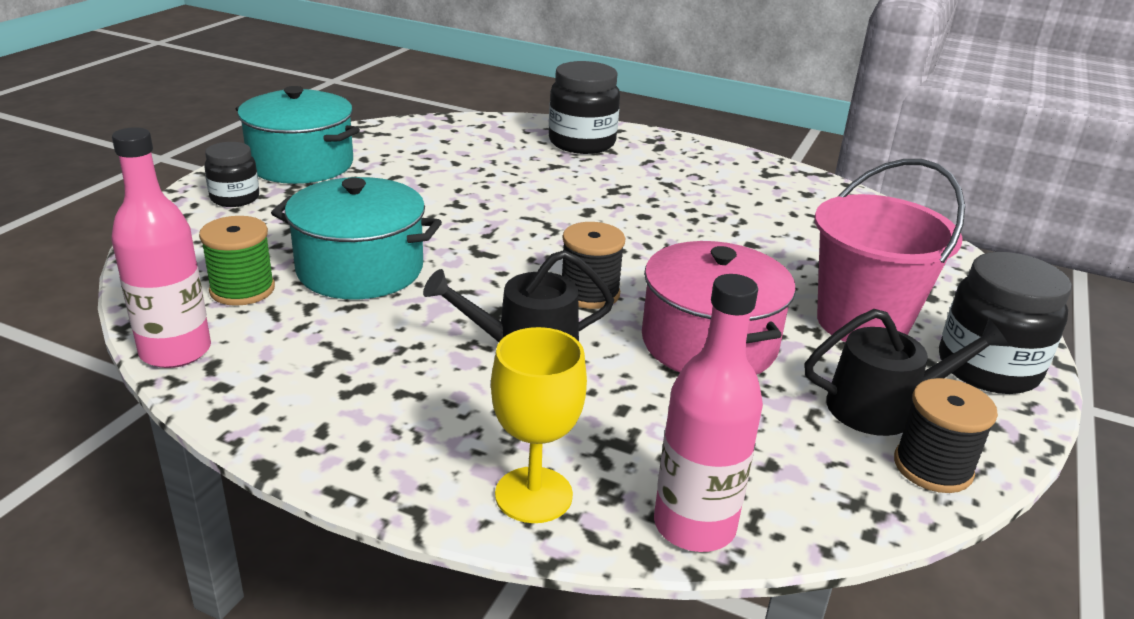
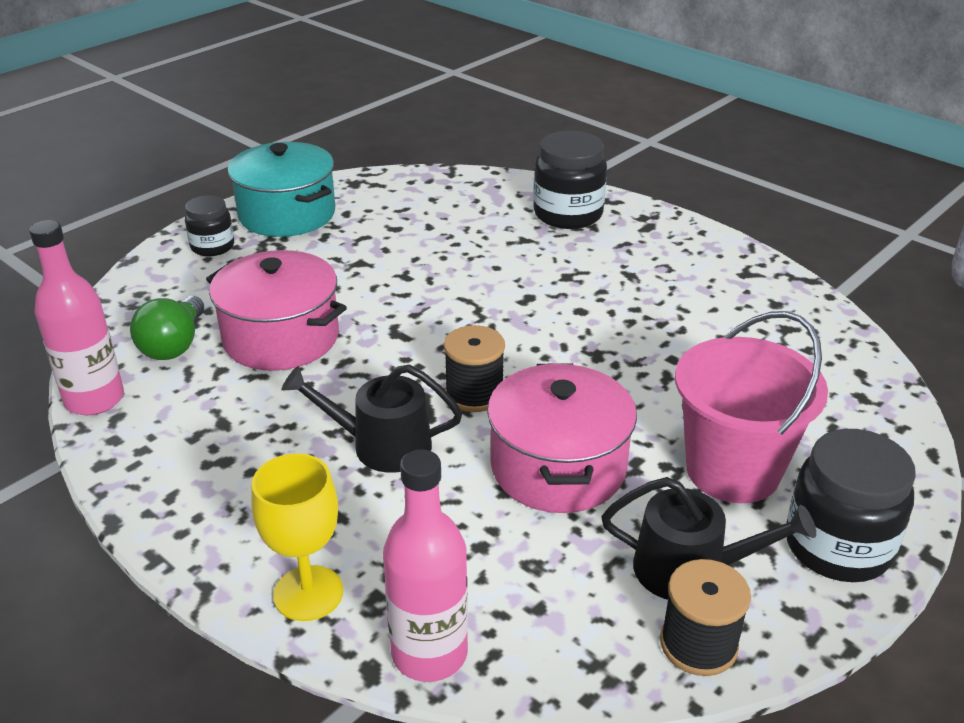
camera: 20 degrees right, 5 degrees up
green spool [199,216,275,306] -> green light bulb [130,296,204,360]
turquoise pot [271,177,442,299] -> pink pot [206,250,347,371]

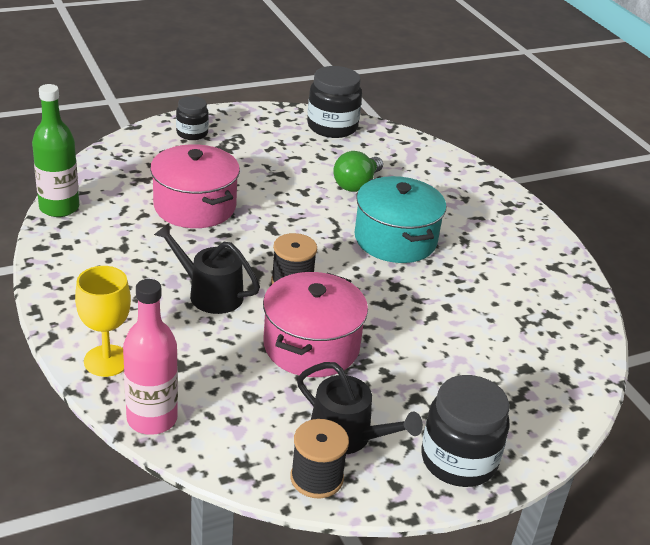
camera: 20 degrees right, 0 degrees up
pink bottle [29,220,124,415] -> green bottle [32,84,79,217]
green light bulb [130,296,204,360] -> green light bulb moved to [333,151,383,192]
turquoise pot [228,142,335,237] -> turquoise pot moved to [355,176,447,263]
black jar [533,131,607,229] -> black jar moved to [307,66,362,138]
pink bucket [675,311,828,503] -> none

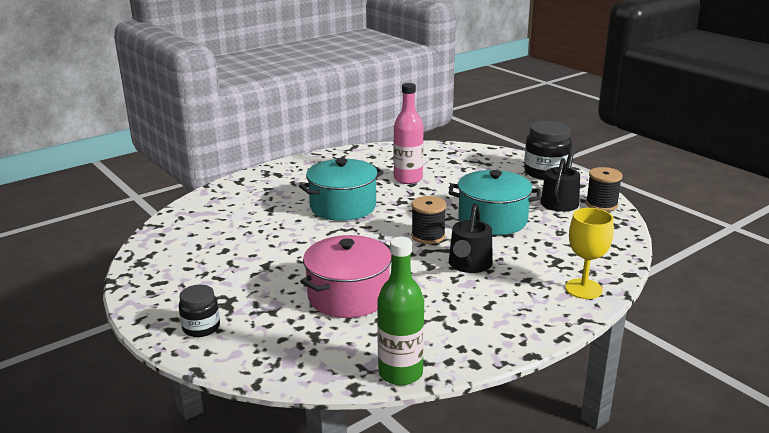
camera: 100 degrees left, 10 degrees down
pink bottle [123,279,178,435] -> pink bottle moved to [393,83,424,184]
pink pot [263,272,368,377] -> turquoise pot [449,170,541,235]
black jar [307,66,362,138] -> none
green light bulb [333,151,383,192] -> none

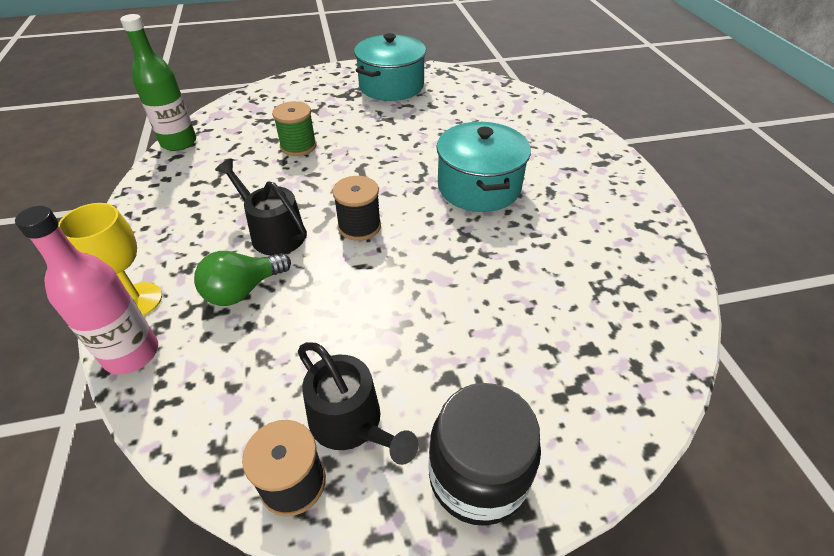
camera: 115 degrees right, 20 degrees up
black jar [179,284,220,337] -> none
pink pot [300,235,392,318] -> green spool [272,101,316,156]
pink bottle [393,83,424,184] -> pink bottle moved to [15,206,158,375]
turquoise pot [449,170,541,235] -> turquoise pot moved to [354,33,426,101]
none -> green light bulb [194,251,291,306]

